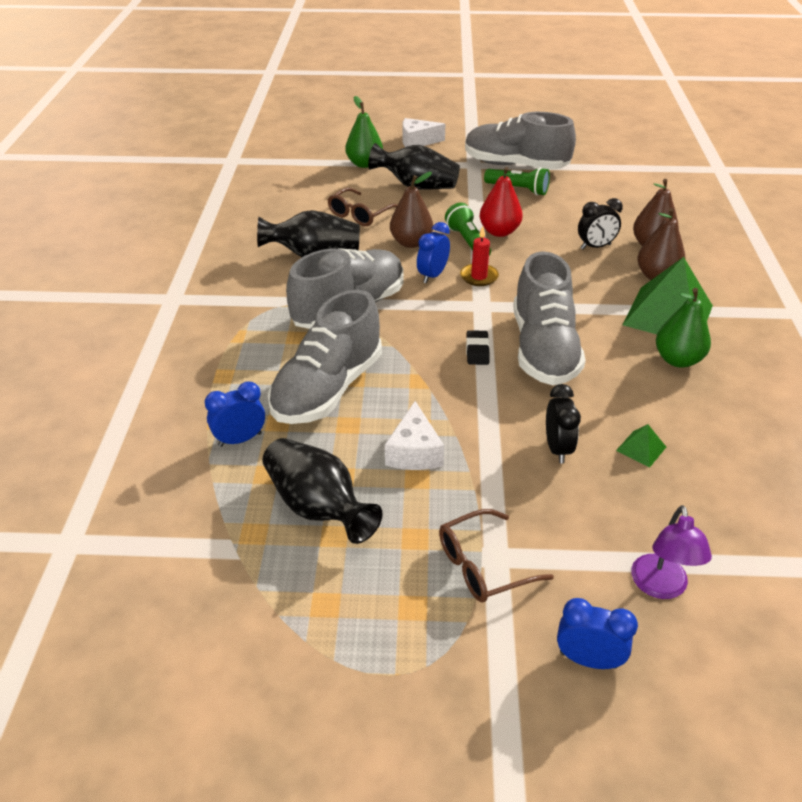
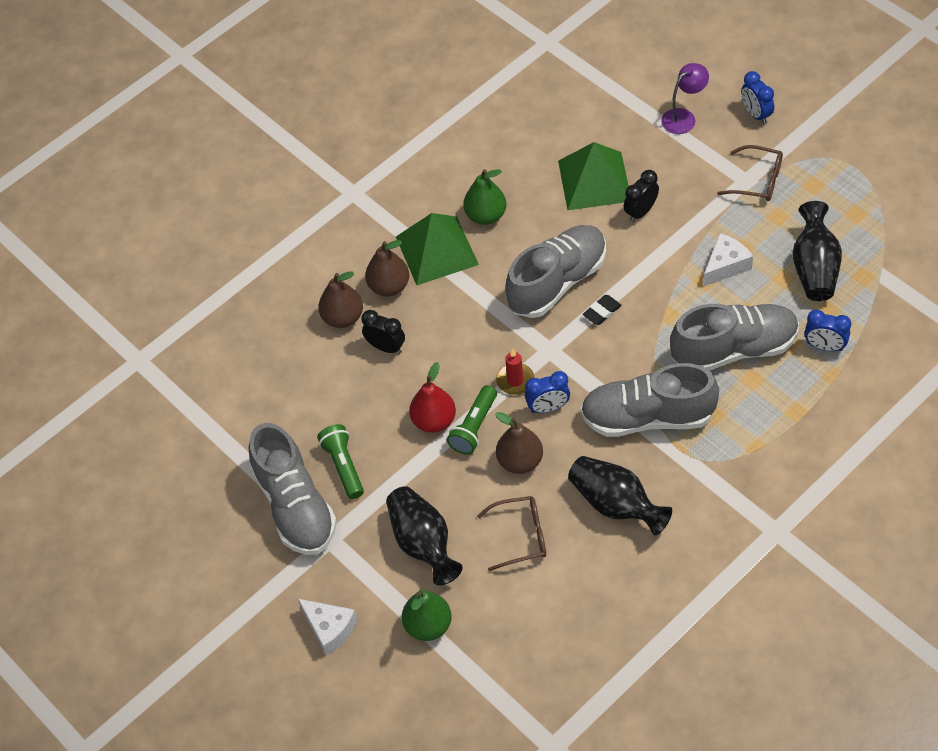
camera: 130 degrees left, 15 degrees up
green pyramid [616,424,666,468] -> green pyramid [558,142,629,210], size x2.40

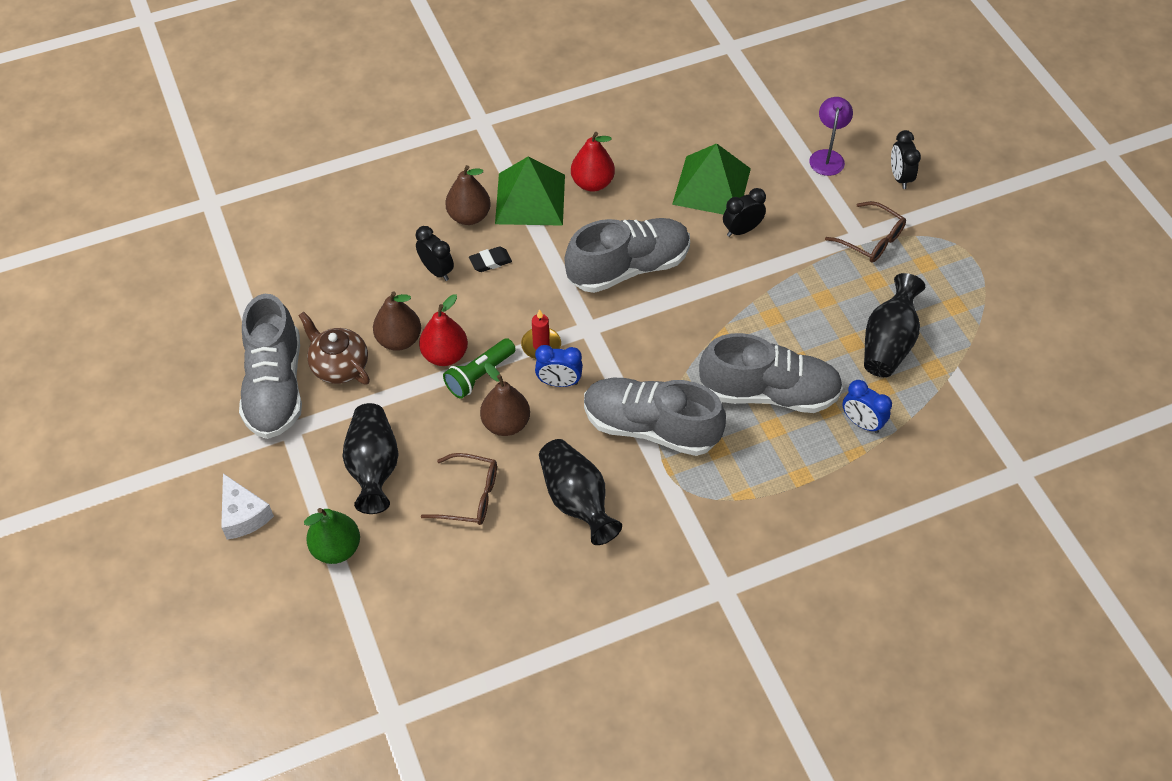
camera: 15 degrees right, 0 degrees up
green flashlight [317,424,364,499] -> brown teapot [298,312,370,384]
brown pear [318,272,363,328] -> brown pear moved to [373,291,421,351]
green pear [463,169,506,225] -> red pear [571,132,615,192]
black eraser [583,295,621,325] -> black eraser moved to [469,246,512,272]
purple lamp [661,63,709,134] -> purple lamp turned 60 degrees counterclockwise [809,97,853,176]
white cheese [703,233,753,287] -> none
blue clock [741,71,774,124] -> black clock [891,130,921,189]

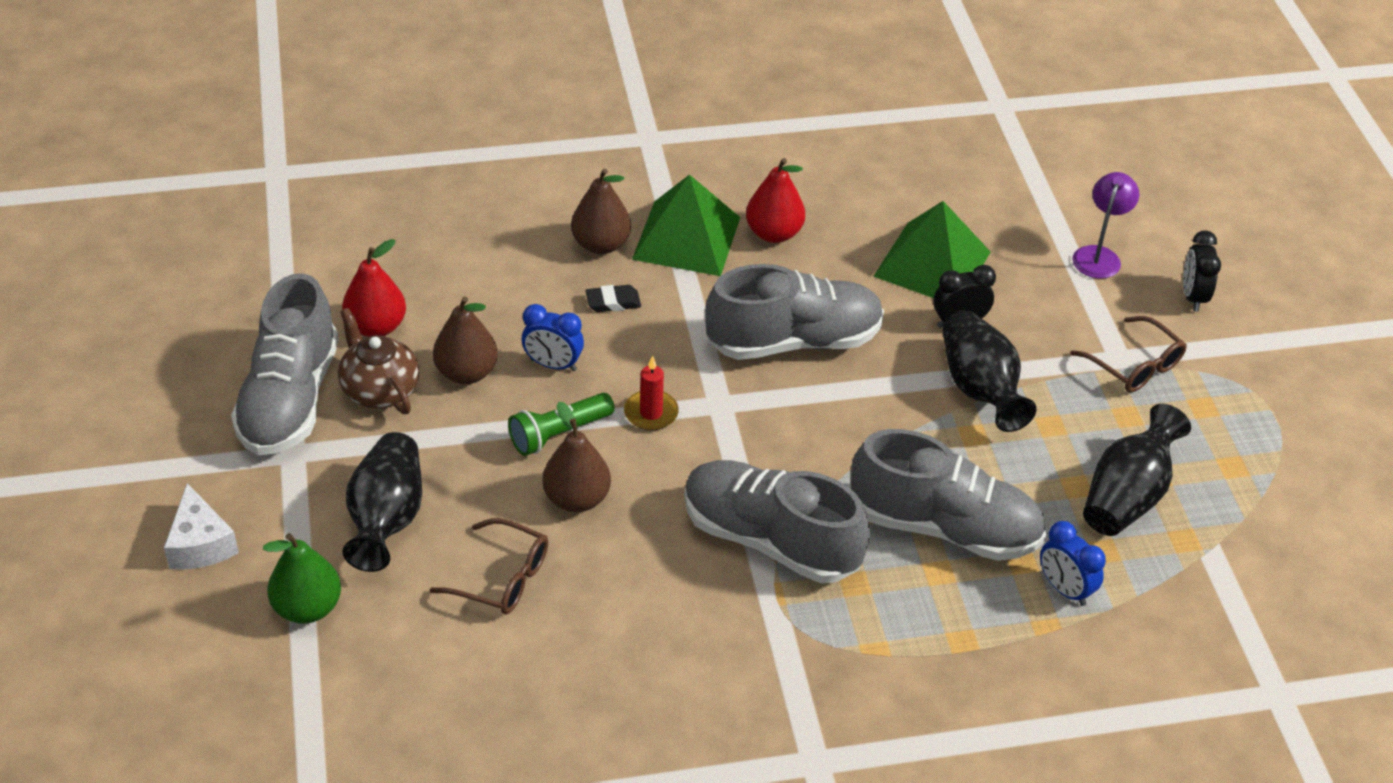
camera: 10 degrees right, 10 degrees down
black clock [416,226,454,281] -> none
red pear [419,294,468,366] -> red pear moved to [342,239,406,337]
blue clock [535,345,583,387] -> blue clock moved to [522,304,584,371]
black vase [539,439,622,545] -> black vase moved to [942,310,1037,432]

